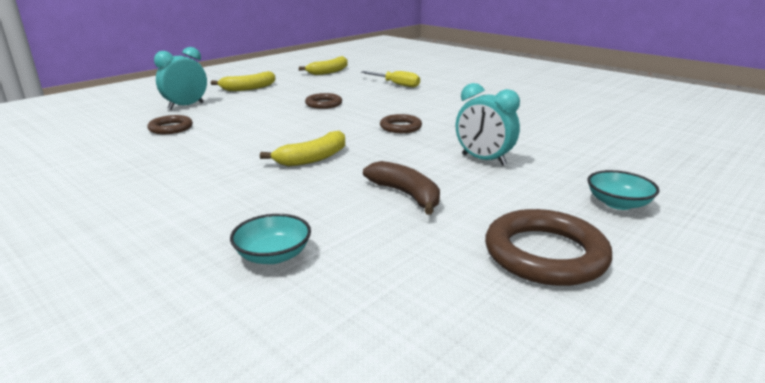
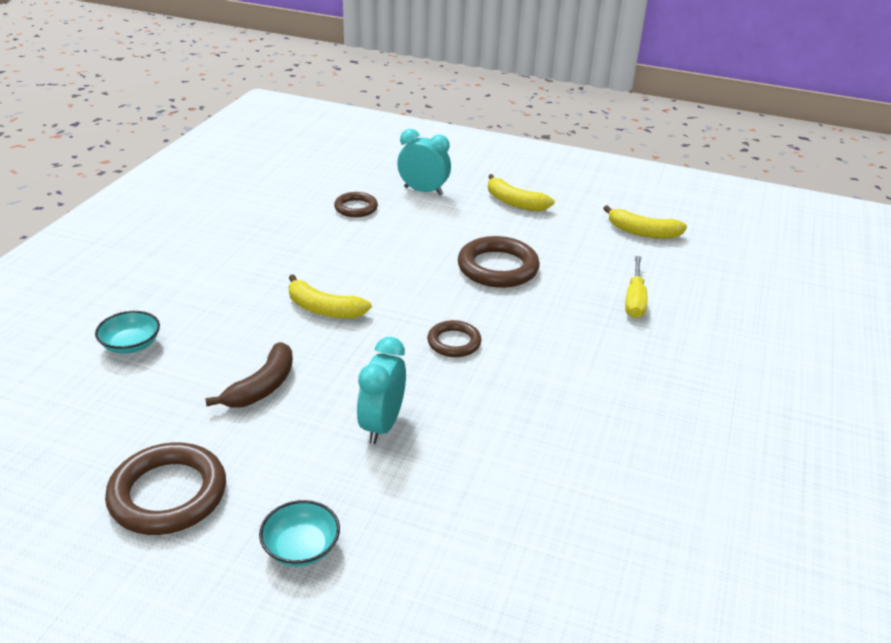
camera: 65 degrees right, 10 degrees up
brown ring [305,93,342,109] -> brown ring [458,236,540,288], size x1.71

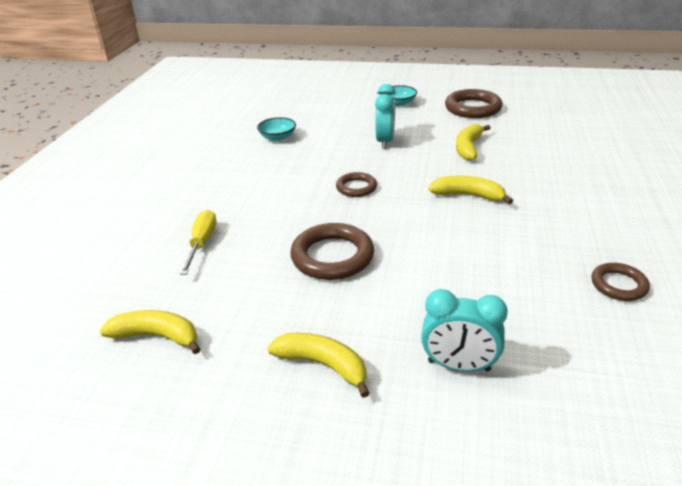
camera: 175 degrees right, 0 degrees up
turquoise bowl [95,311,160,354] -> turquoise bowl moved to [257,117,296,141]
brown banana [205,342,293,408] -> yellow banana [456,124,490,161]
brown ring [334,192,378,217] -> brown ring moved to [591,263,650,301]

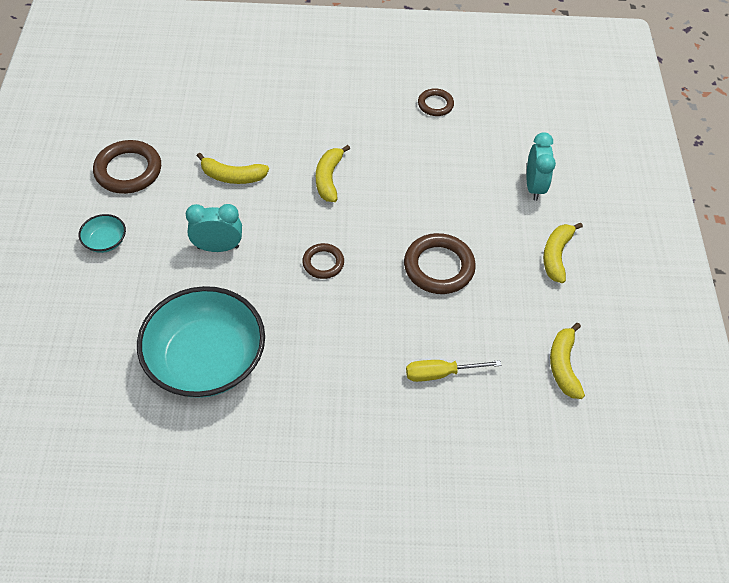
camera: 105 degrees left, 20 degrees up
turquoise bowl [257,117,296,141] -> turquoise bowl [137,286,265,398], size x2.45

